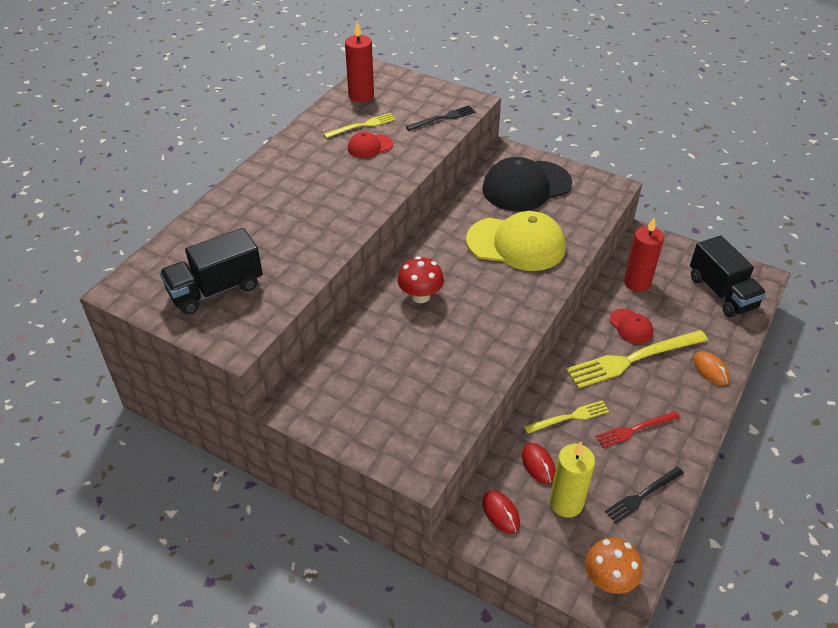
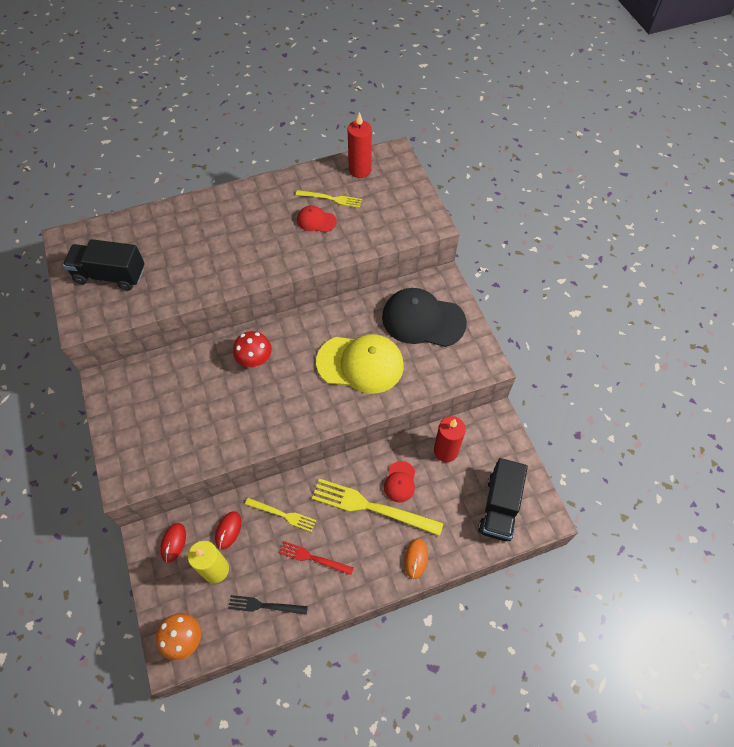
camera: 40 degrees right, 15 degrees up
black fork [406,105,476,131] -> none
yellow cap [466,211,566,271] -> yellow cap turned 45 degrees counterclockwise [316,334,404,394]

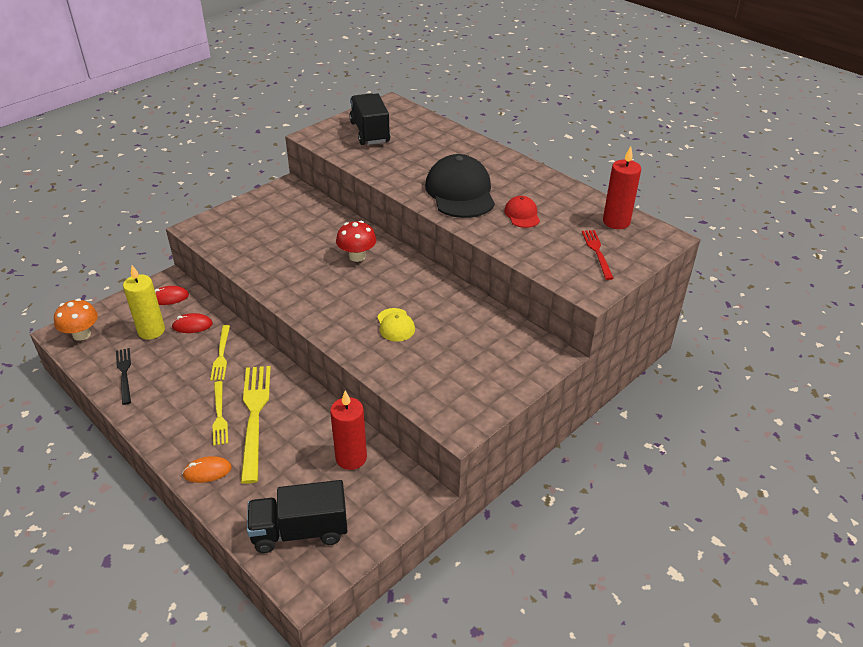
camera: 65 degrees right, 20 degrees down
red fork [279,541,354,575] -> red fork moved to [582,230,614,280]
yellow fork [296,190,362,208] -> yellow fork moved to [213,381,228,446]
yellow cap [316,334,404,394] -> yellow cap [377,308,415,342], size x0.48
black cap [382,288,467,347] -> black cap moved to [425,154,495,218]
red cap [384,461,415,502] -> none

